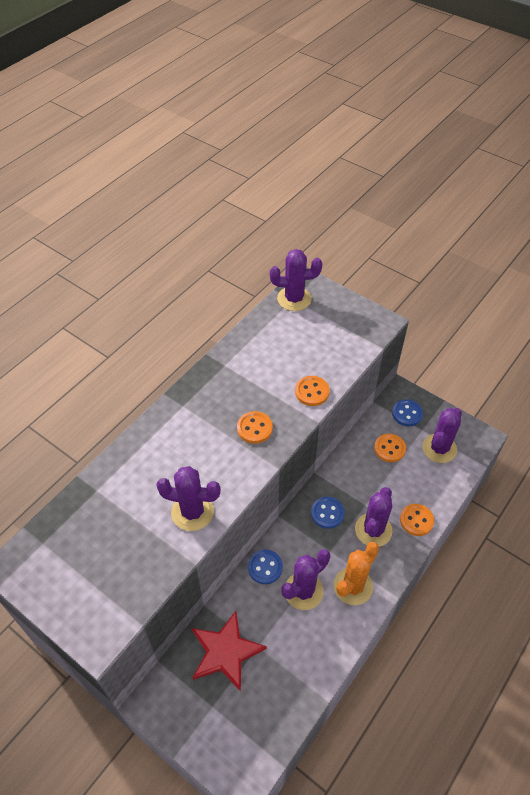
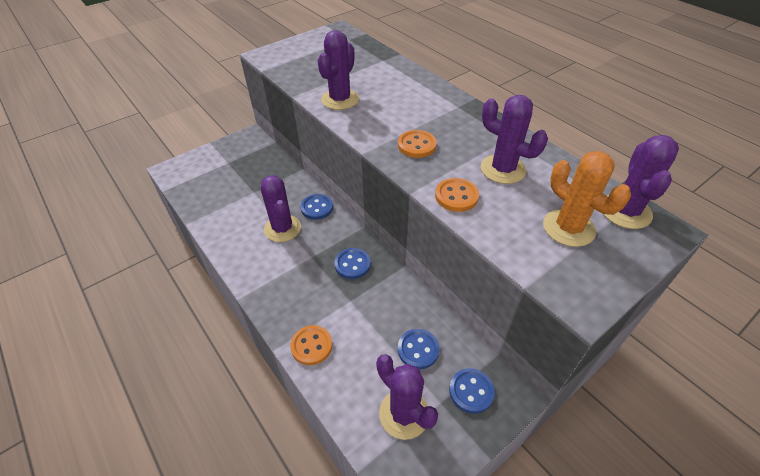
camera: 105 degrees right, 5 degrees down
red star [192,611,267,692] -> none
orange cactus [334,542,379,605] -> orange cactus moved to [543,151,631,247]
purple cactus [355,487,392,546] -> purple cactus moved to [481,95,548,184]
orange button [374,434,406,462] -> blue button [398,329,440,369]

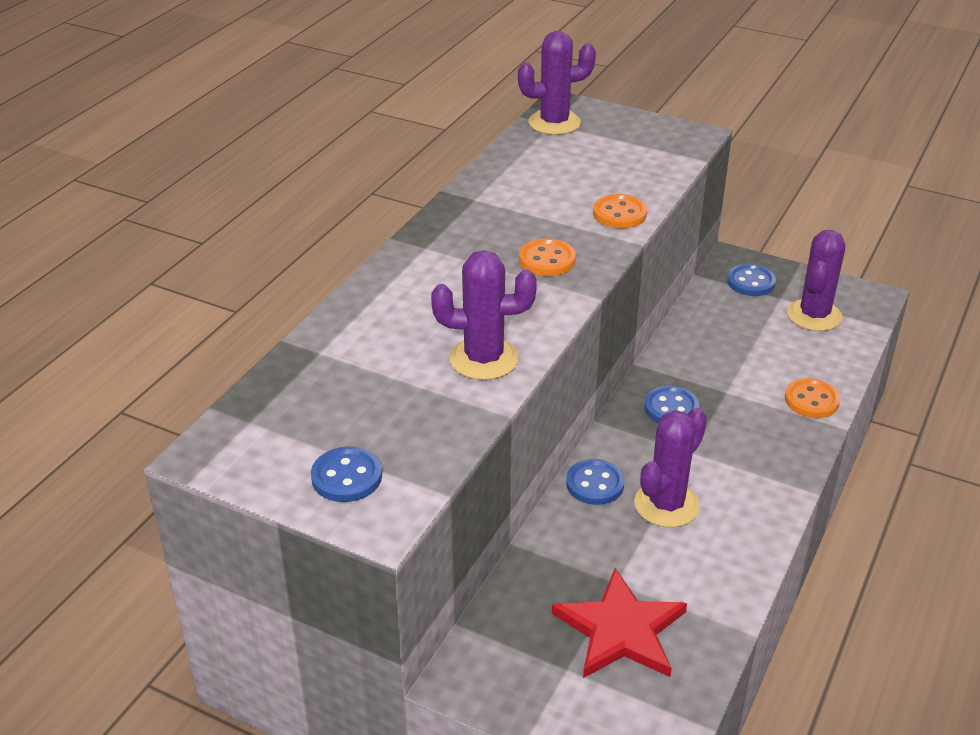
camera: 115 degrees left, 10 degrees down
blue button [398,329,440,369] -> blue button moved to [311,447,382,502]
purple cactus [481,95,548,184] -> none
orange cactus [543,151,631,247] -> none
none -> red star [552,568,687,678]

